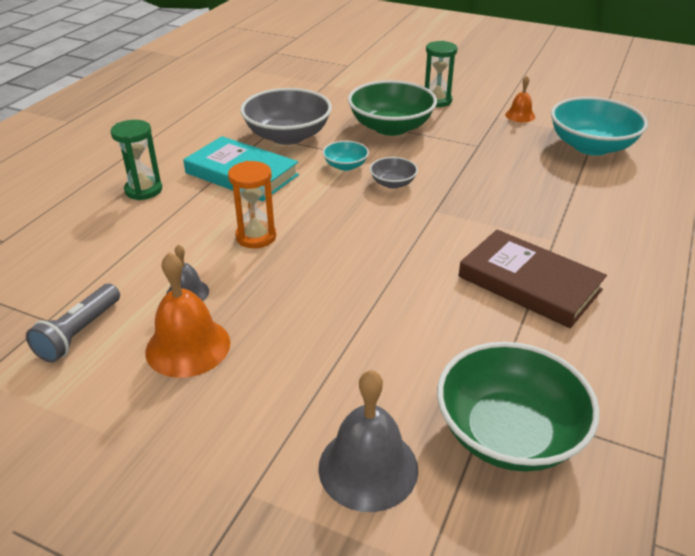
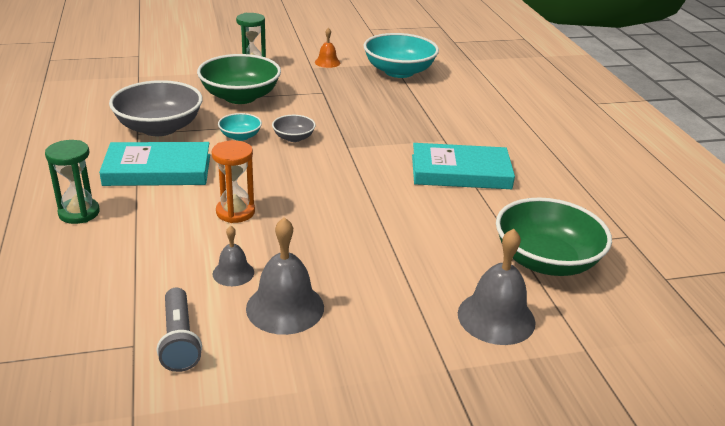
camera: 40 degrees left, 5 degrees down
orange bell [145,252,230,378] -> grey bell [246,217,324,335]
brown book [459,230,607,328] -> turquoise book [412,143,515,189]

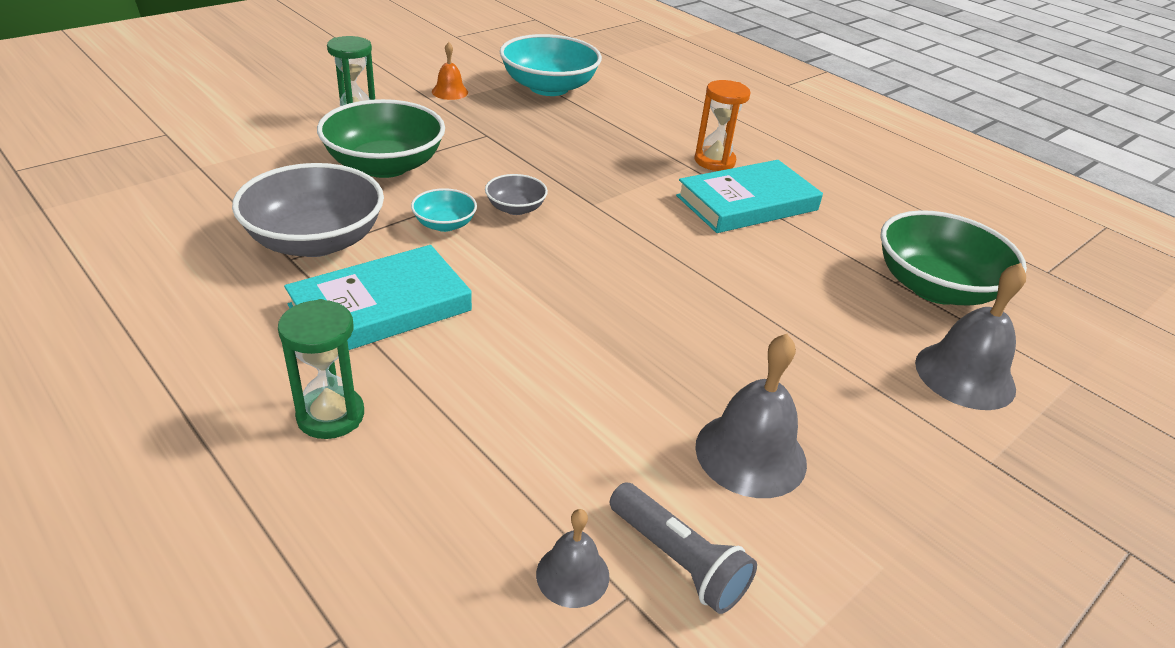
camera: 30 degrees left, 5 degrees up
orange hourglass [212,140,255,223] -> orange hourglass moved to [695,80,751,171]
grey bell [213,225,254,286] -> grey bell moved to [536,509,609,608]

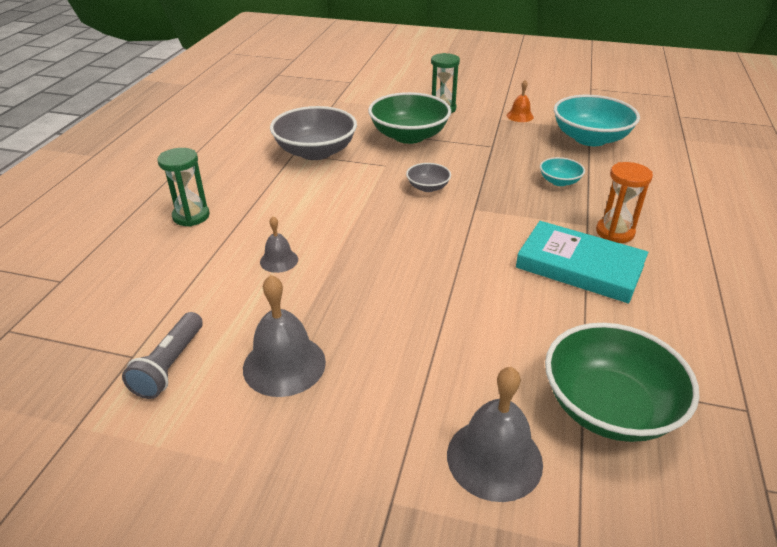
camera: 60 degrees right, 0 degrees up
turquoise book [284,245,472,350] -> none
turquoise bowl [411,188,477,232] -> turquoise bowl moved to [540,157,585,186]
grey bell [536,509,609,608] -> grey bell moved to [260,216,298,273]

